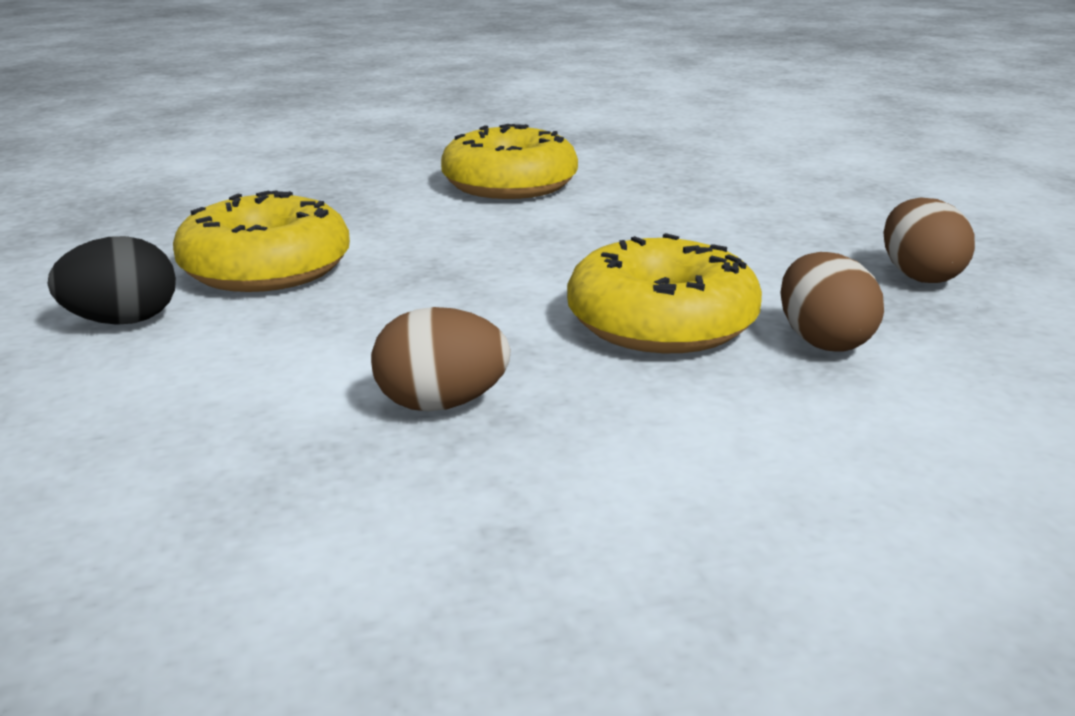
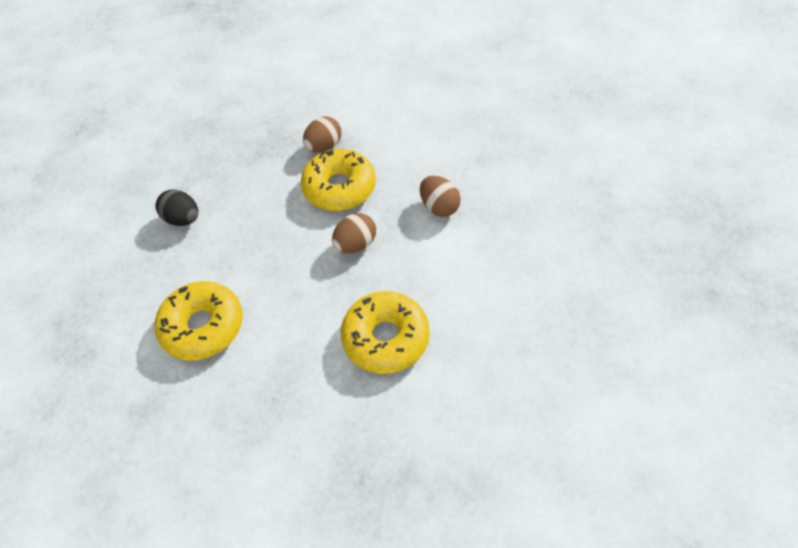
camera: 120 degrees left, 30 degrees up
black egg [47,236,176,325] -> black egg moved to [156,190,198,226]
brown egg [884,197,975,283] -> brown egg moved to [332,213,376,253]

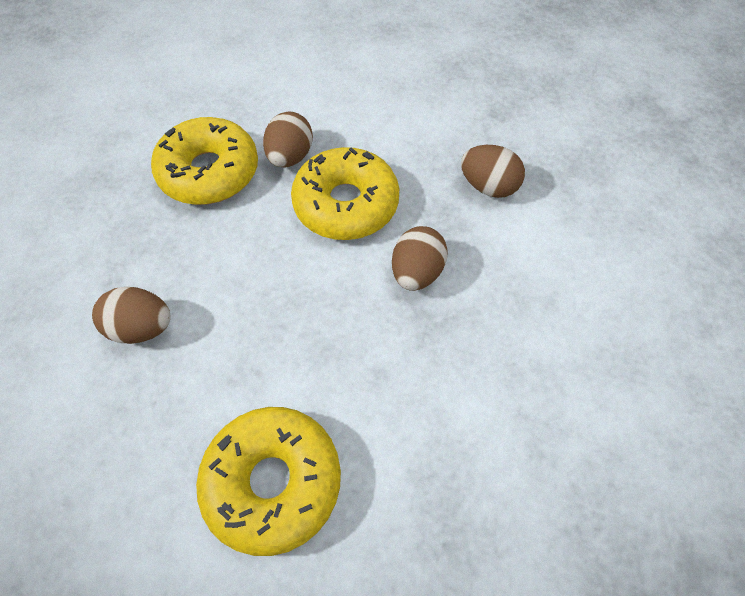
camera: 30 degrees left, 5 degrees up
black egg [156,190,198,226] -> brown egg [92,287,171,344]
yellow donut [341,291,430,374] -> yellow donut moved to [151,117,258,205]

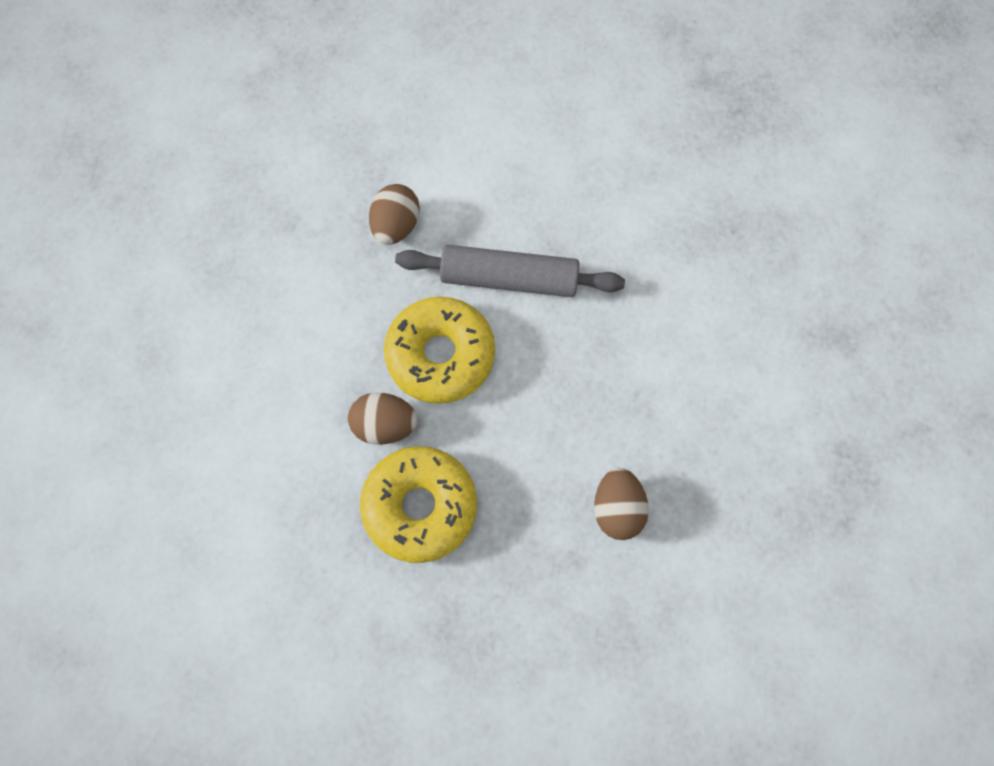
camera: 100 degrees left, 10 degrees up
yellow donut [196,407,341,556] -> none
brown egg [392,226,448,291] -> grey rolling pin [395,245,625,297]

